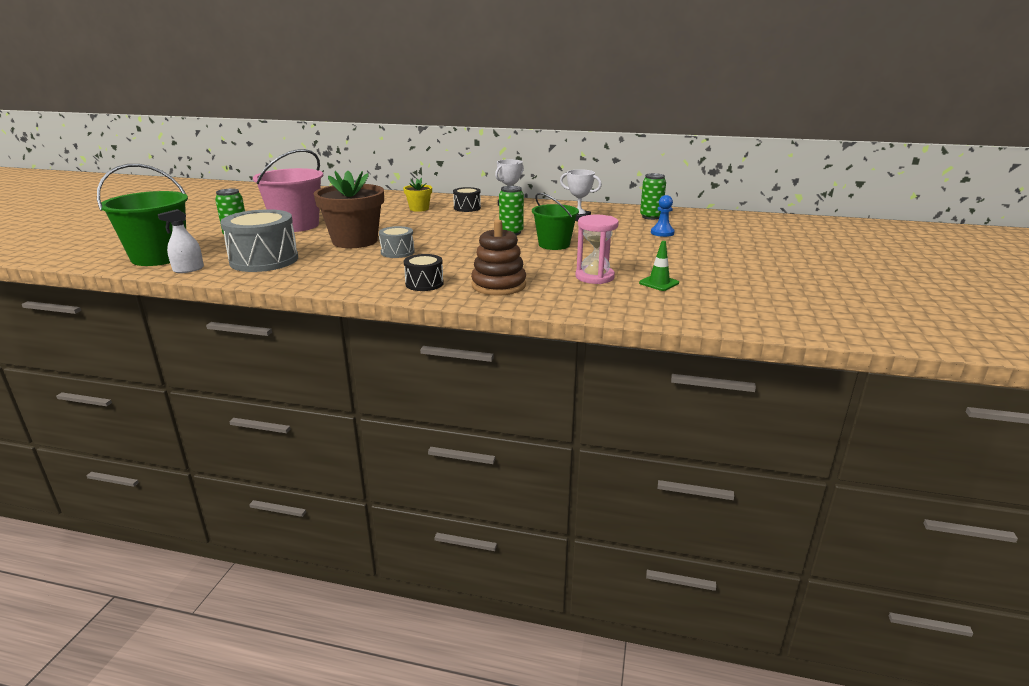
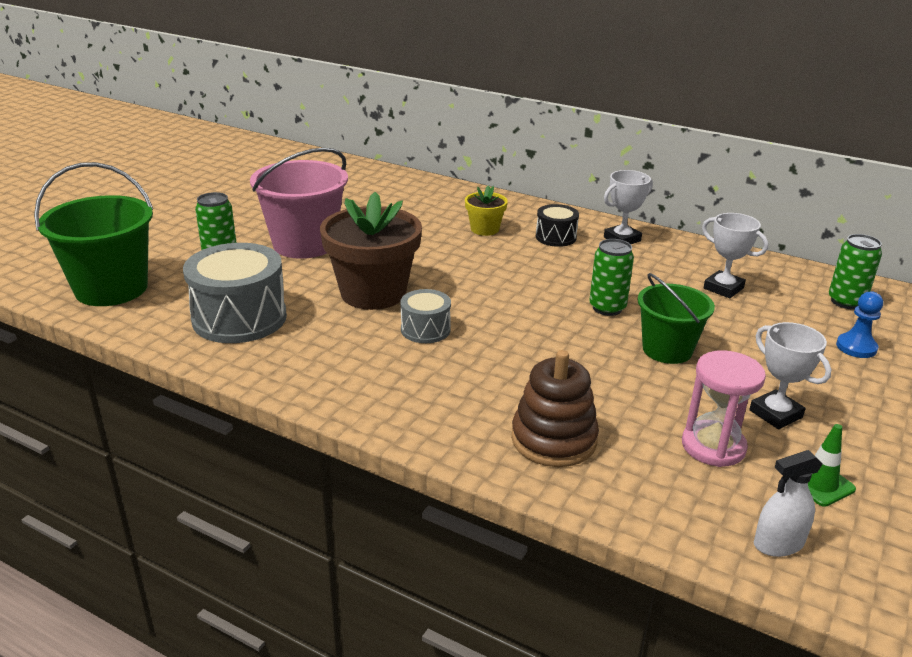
camera: 15 degrees right, 5 degrees up
white spray bottle [158,209,204,273] -> white spray bottle moved to [754,450,823,557]
black drum [404,254,444,291] -> none
none -> white trophy [749,322,831,429]

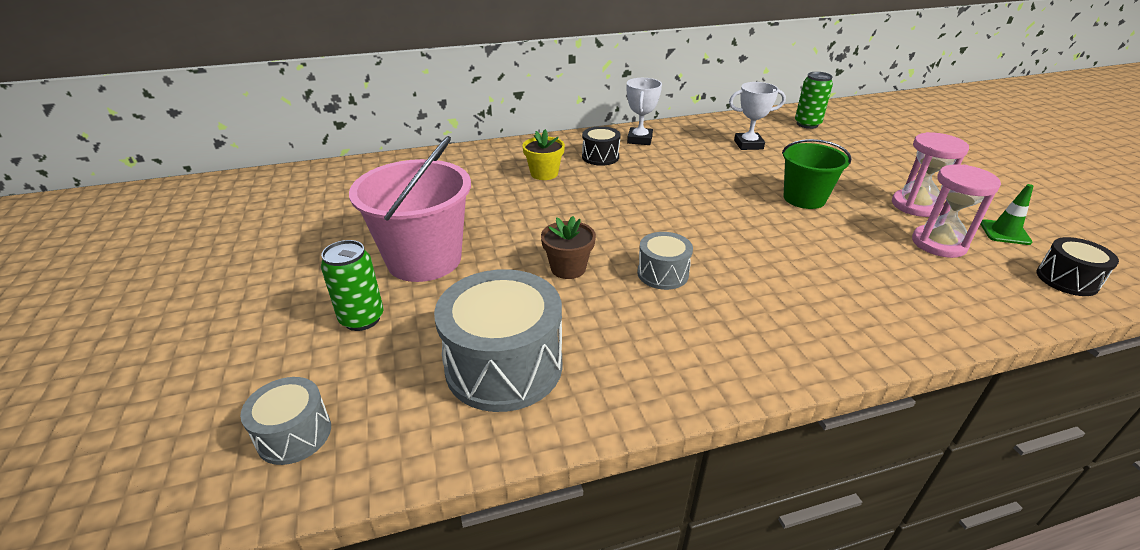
camera: 45 degrees left, 5 degrees up
green bucket [34,162,153,306] -> grey drum [240,377,331,465]
brown flower pot [320,192,422,310] -> brown flower pot [541,216,596,279], size x0.50
brown stacking toy [511,350,599,467] -> none
green can [589,239,634,316] -> none
white trophy [749,322,831,429] -> pink hourglass [892,132,969,217]
white spray bottle [754,450,823,557] -> black drum [1036,237,1119,296]
blue pawn [836,291,883,358] -> none

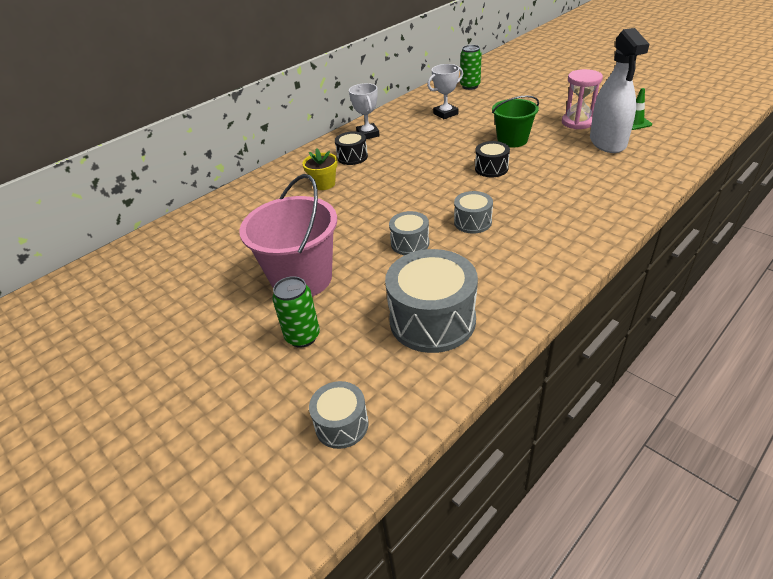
camera: 25 degrees left, 5 degrees up
brown flower pot [541,216,596,279] -> grey drum [389,211,429,255]
pink hourglass [912,164,1001,258] -> white spray bottle [590,28,649,153]
black drum [1036,237,1119,296] -> black drum moved to [475,141,510,177]

